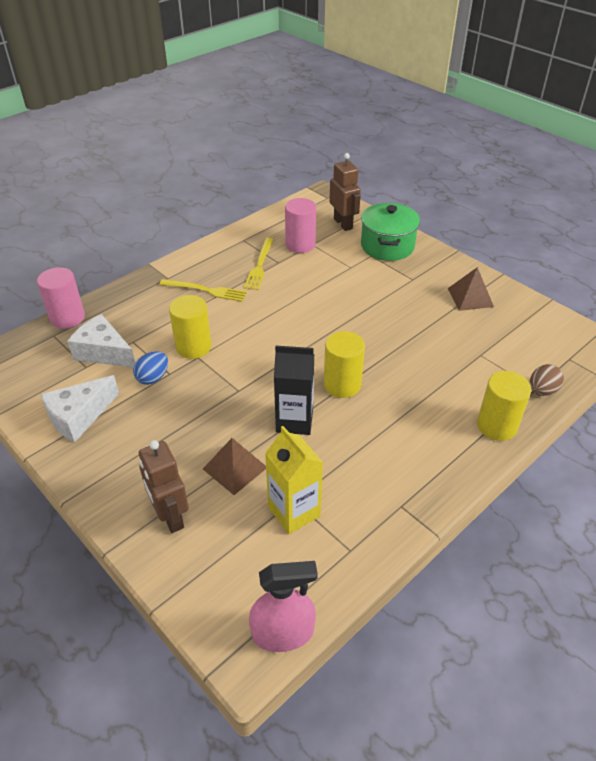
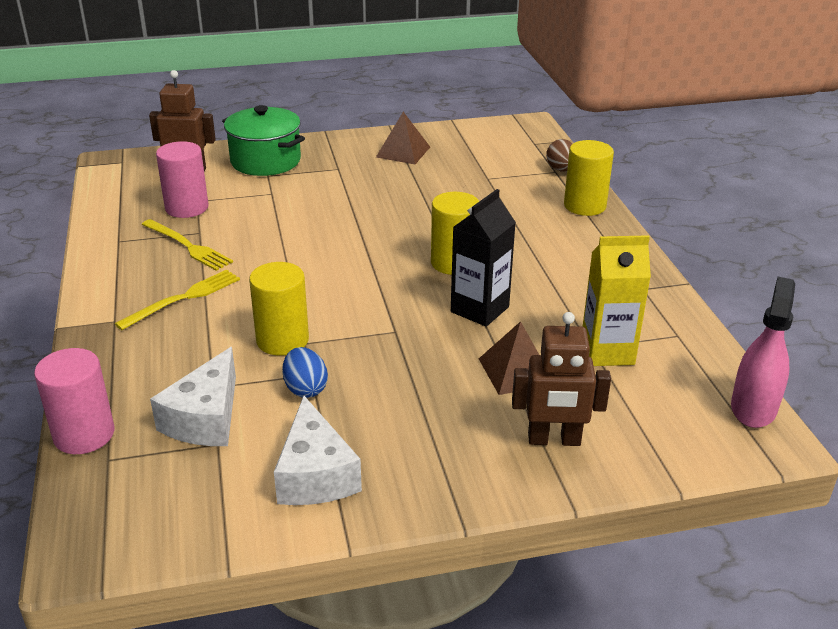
camera: 60 degrees left, 10 degrees down
white cheese [67,314,135,368] -> white cheese turned 45 degrees counterclockwise [150,347,236,446]

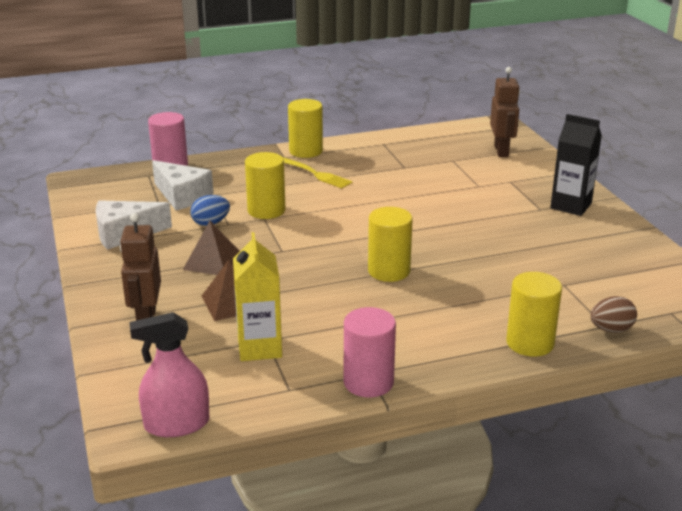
camera: 85 degrees right, 5 degrees down
yellow fork [142,219,233,271] -> none
white cheese [150,347,236,446] -> white cheese turned 150 degrees counterclockwise [152,160,214,210]
pink cylinder [156,141,208,218] -> pink cylinder moved to [344,307,396,397]
green pot [222,105,305,176] -> none
brown pyramid [376,112,430,164] -> brown pyramid moved to [183,221,240,275]
black carton [451,189,516,327] -> black carton moved to [550,114,602,216]
pink spray bottle [731,277,795,428] -> pink spray bottle turned 150 degrees clockwise [129,312,209,437]
none -> yellow cylinder [288,99,323,158]

